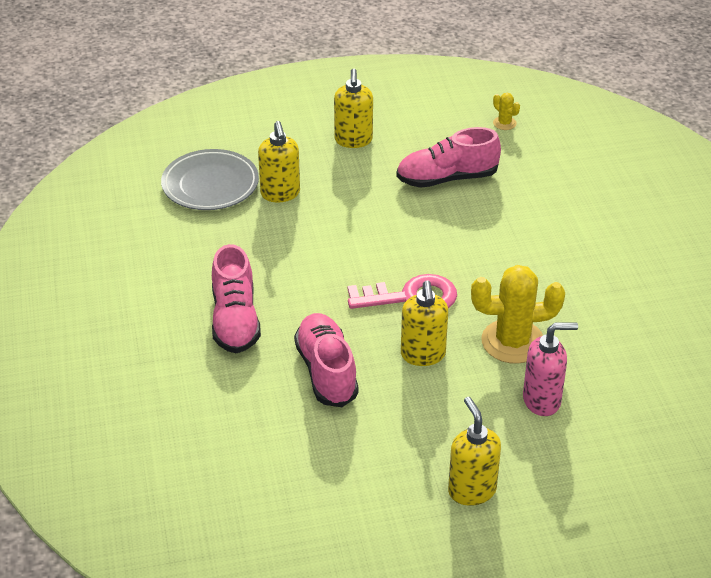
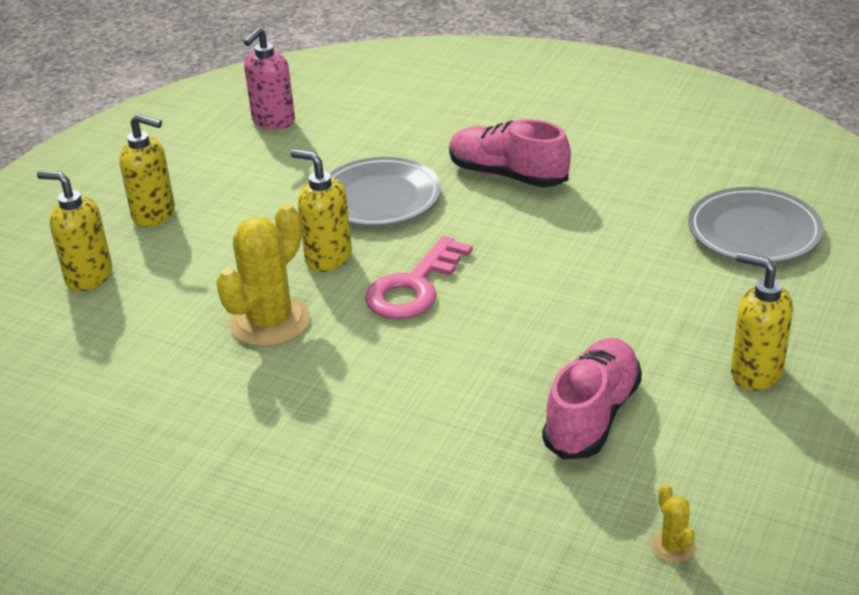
camera: 130 degrees right, 5 degrees down
yellow soap dispenser [258,121,300,202] -> yellow soap dispenser moved to [37,170,112,291]
pink shoe [294,313,359,407] -> grey plate [329,157,441,226]
yellow cactus [493,93,520,130] -> yellow cactus turned 75 degrees clockwise [651,484,696,563]
pink soap dispenser [523,323,578,416] -> pink soap dispenser moved to [244,27,295,130]

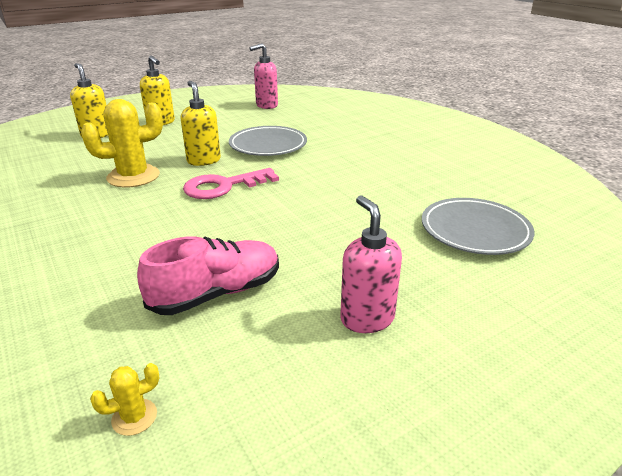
camera: 30 degrees right, 5 degrees down
pink shoe [449,119,571,187] -> none
yellow cactus [651,484,696,563] -> yellow cactus turned 45 degrees clockwise [90,363,159,436]
yellow soap dispenser [731,252,793,391] -> pink soap dispenser [340,195,402,333]

